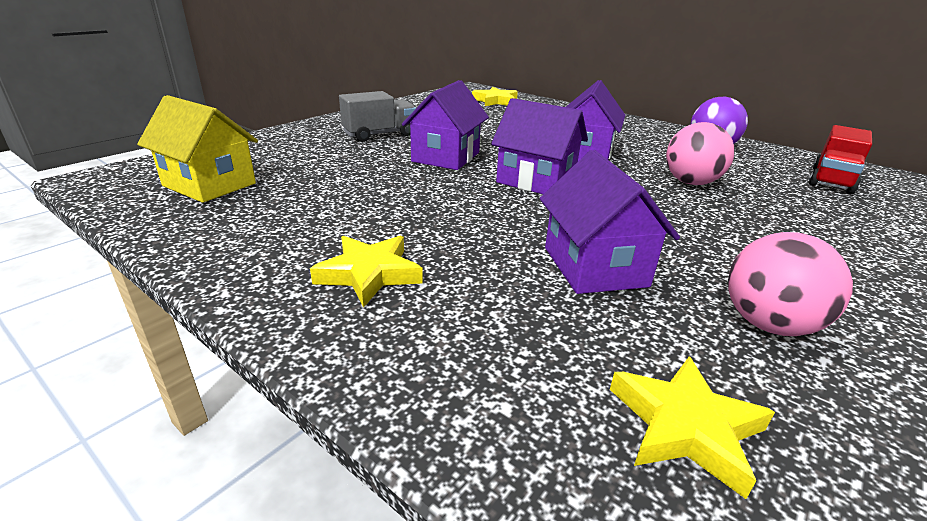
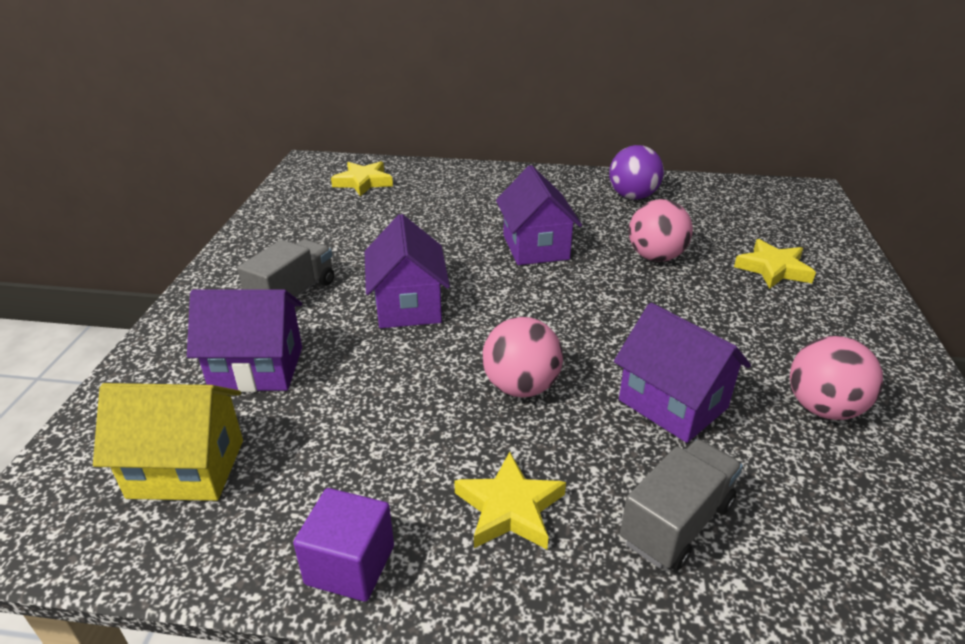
camera: 30 degrees left, 5 degrees up
purple house [491,98,588,194] -> purple house moved to [187,289,302,392]
yellow star [610,357,775,499] -> yellow star moved to [734,239,816,289]
red truck [809,125,872,194] -> none
none -> purple cube [293,488,394,602]
none -> pink ball [482,317,563,397]
none -> grey truck [620,439,743,571]

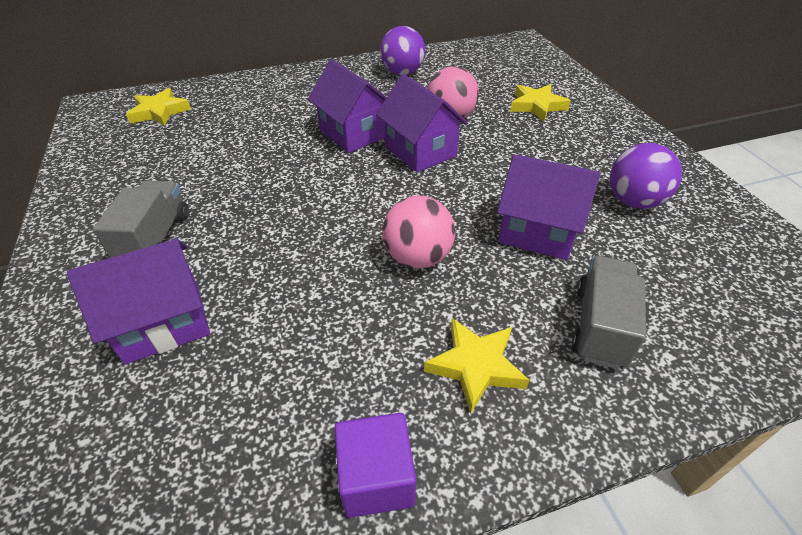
camera: 25 degrees left, 10 degrees up
yellow house [93,383,243,501] -> none
purple house [365,214,450,328] -> purple house moved to [376,74,468,173]
pink ball [790,336,883,420] -> purple ball [610,143,682,209]

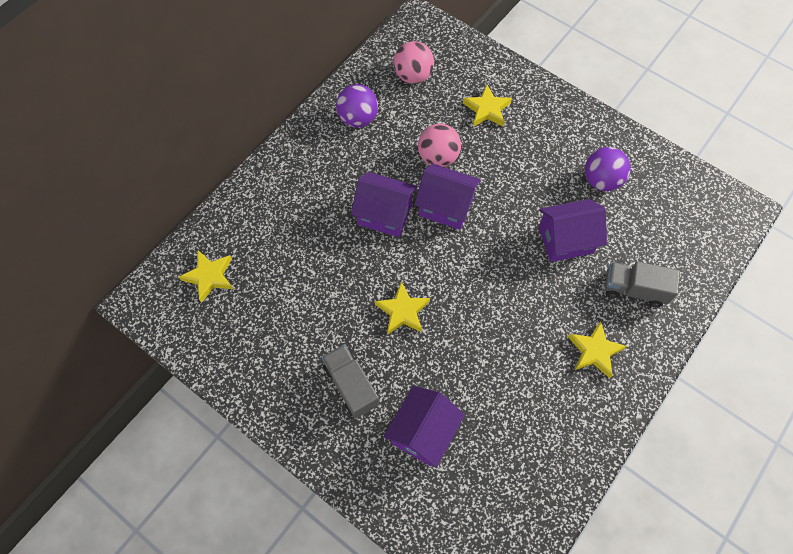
camera: 35 degrees left, 20 degrees up
purple cube [335,413,416,518] -> none
pink ball [382,196,455,268] -> pink ball moved to [393,41,434,84]
grey truck [572,256,646,369] -> grey truck turned 60 degrees counterclockwise [605,262,680,307]
none -> yellow star [375,282,430,335]

